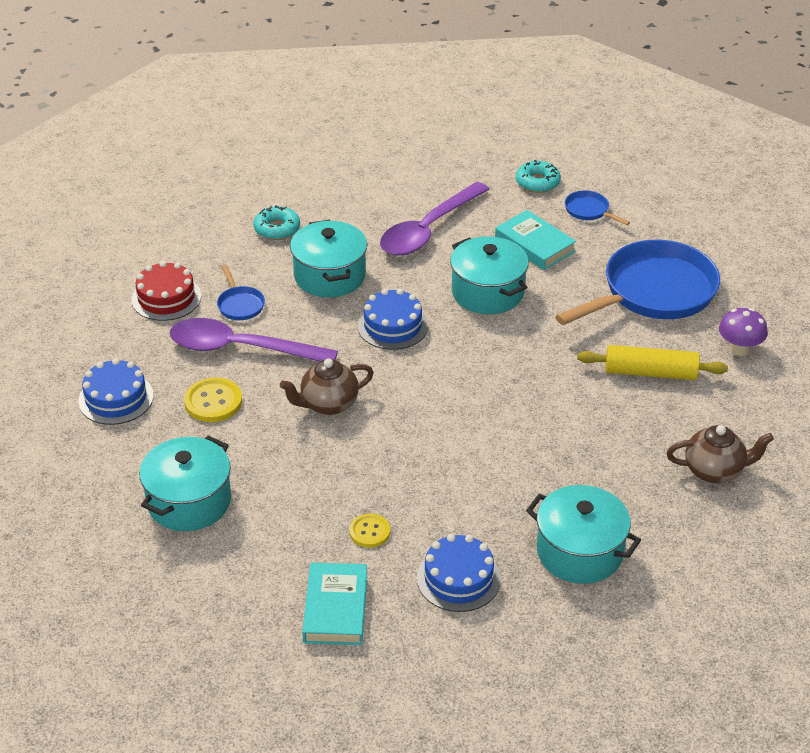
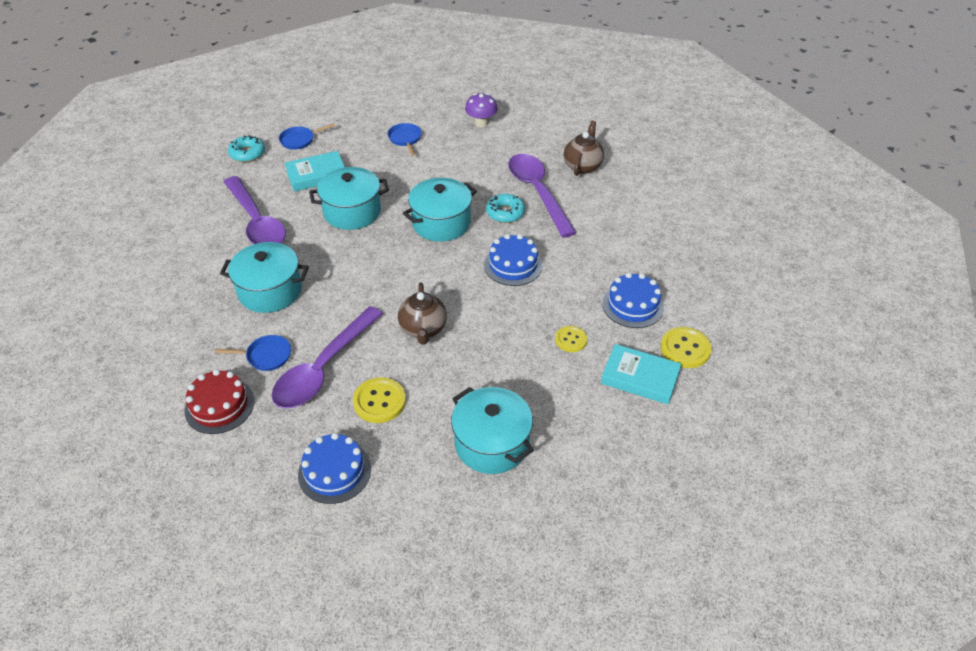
camera: 70 degrees left, 5 degrees up
turquoise donut [253,205,300,240] -> turquoise donut moved to [486,194,525,223]
blue cake [358,289,428,350] -> blue cake moved to [484,234,543,286]
turquoise pot [526,485,641,584] -> turquoise pot moved to [403,178,477,242]
blue pan [555,240,720,325] -> blue pan [388,123,422,156], size x0.42
yellow rolling pin [577,345,728,380] -> none
none -> purple spoon [508,154,577,238]
none -> yellow button [661,327,712,368]

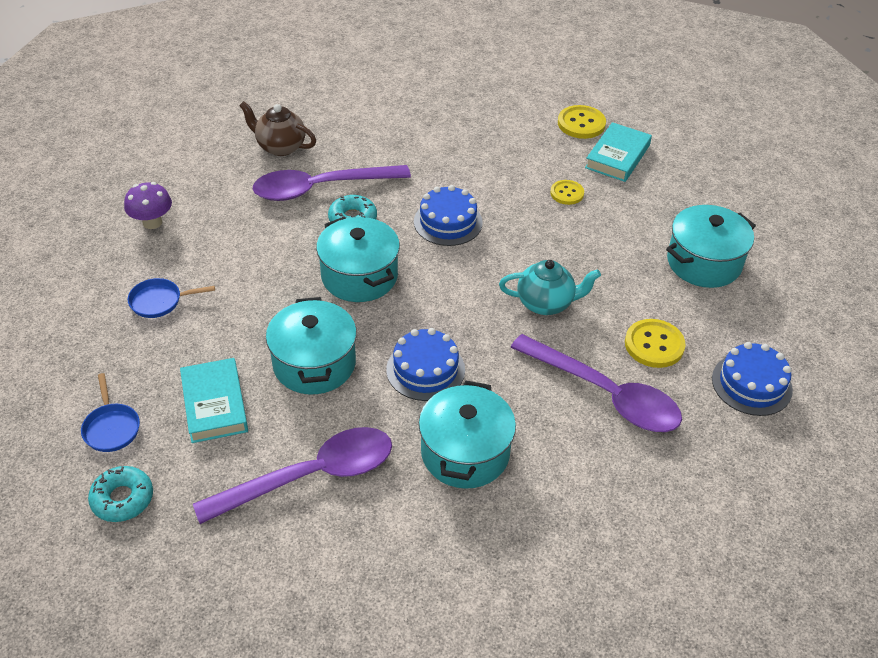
camera: 85 degrees left, 0 degrees up
red cake [184,369,254,434] -> none
blue pan [215,335,291,371] -> none
brown teapot [398,283,447,345] -> turquoise teapot [499,260,601,315]
blue cake [602,273,664,328] -> blue cake moved to [386,328,465,401]

